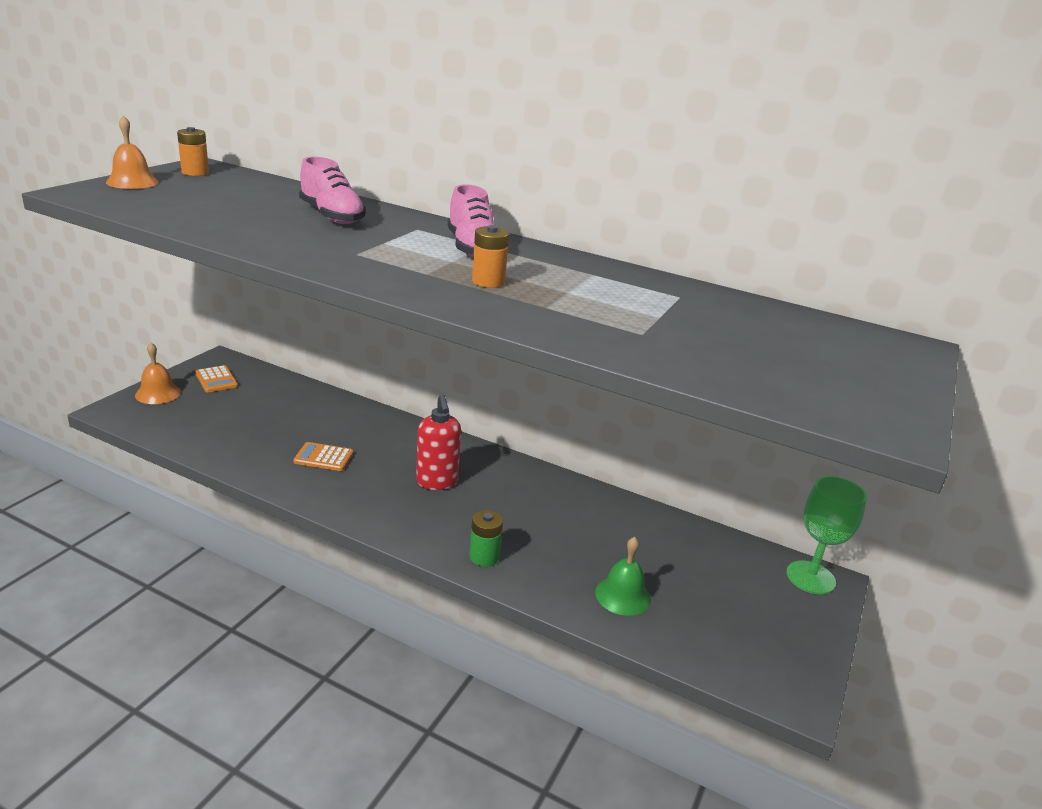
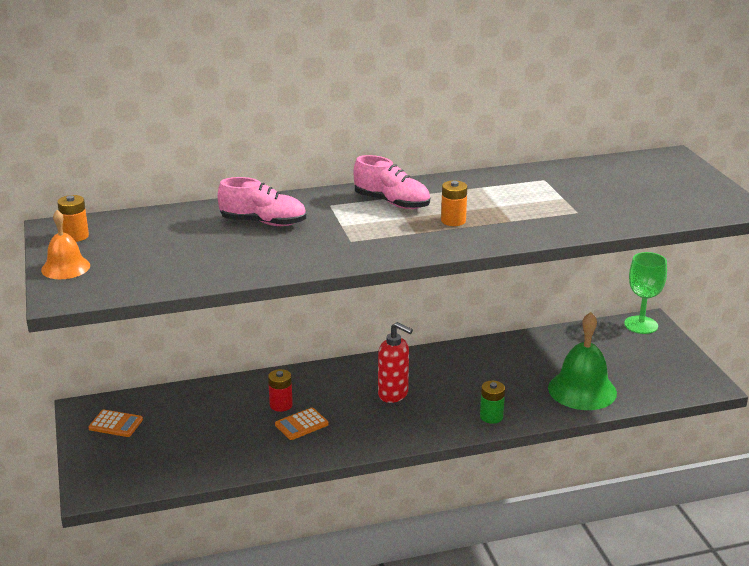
camera: 40 degrees left, 0 degrees up
orange bell [135,343,181,404] -> none
green bell [595,537,651,616] -> green bell [548,312,617,410], size x1.71
none -> red battery [268,369,293,412]

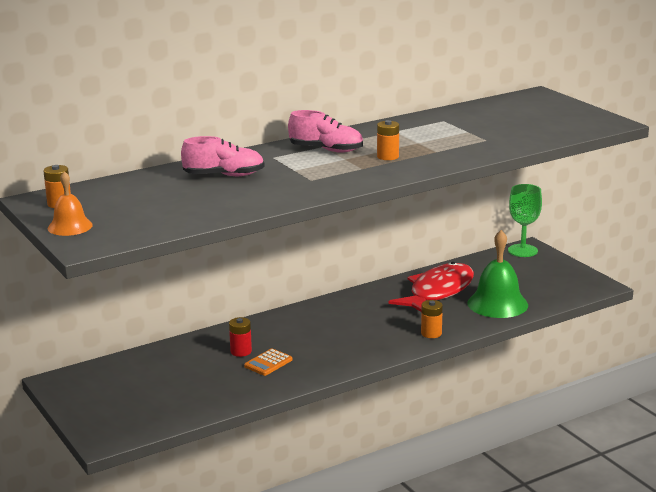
camera: 15 degrees left, 5 degrees down
orange calculator [88,410,143,437] -> none
red soap dispenser [378,322,413,403] -> none
green battery [480,381,505,424] -> orange battery [421,300,443,338]
none -> red fish [389,262,474,312]

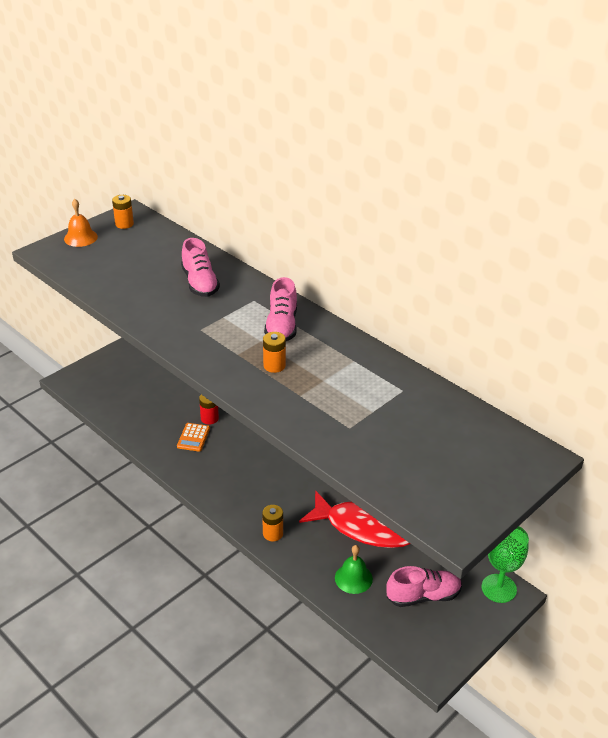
camera: 75 degrees right, 15 degrees up
orange calculator [244,348,293,376] -> orange calculator turned 105 degrees counterclockwise [177,423,210,452]
green bell [467,230,528,318] -> green bell [335,545,373,594], size x0.59
none -> pink shoe [386,566,462,607]

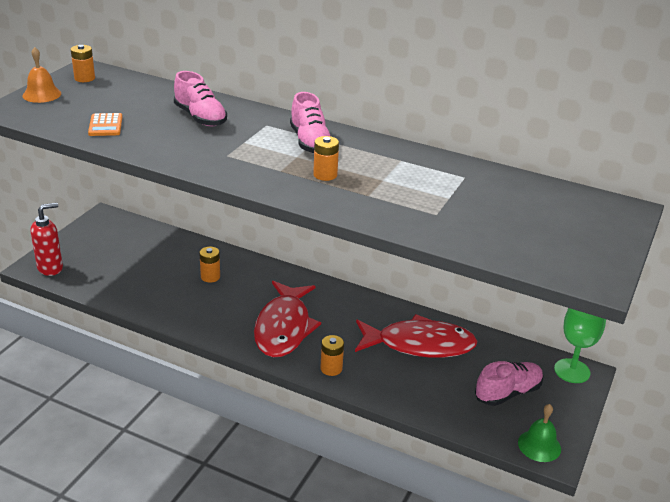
camera: 20 degrees left, 5 degrees down
orange calculator [177,423,210,452] -> orange calculator moved to [88,113,122,136]
red battery [199,395,219,425] -> orange battery [199,247,220,283]
green bell [335,545,373,594] -> green bell moved to [518,404,561,462]
none -> red soap dispenser [31,203,63,276]
none -> red fish [254,281,321,357]

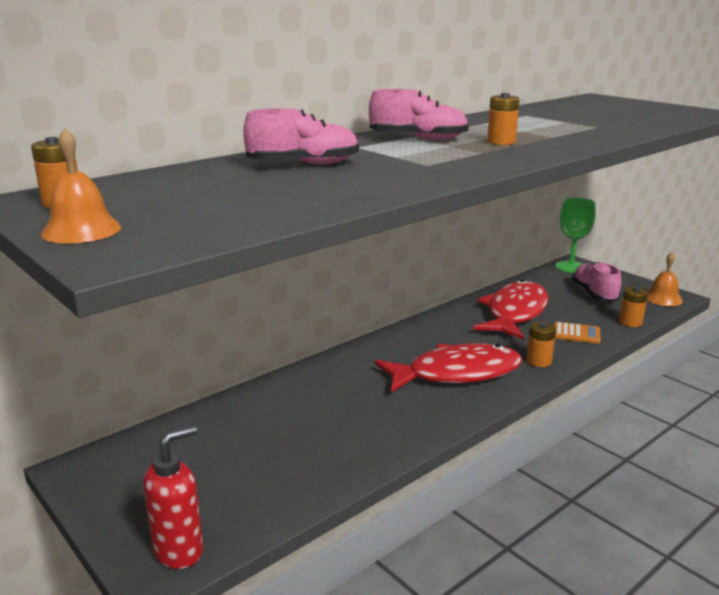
camera: 65 degrees left, 10 degrees down
red soap dispenser [31,203,63,276] -> red soap dispenser turned 60 degrees clockwise [143,425,203,569]
orange calculator [88,113,122,136] -> orange calculator moved to [554,322,601,343]
orange battery [199,247,220,283] -> orange battery moved to [619,286,648,327]
red fish [254,281,321,357] -> red fish turned 45 degrees counterclockwise [375,343,522,392]
green bell [518,404,561,462] -> orange bell [647,253,683,306]

